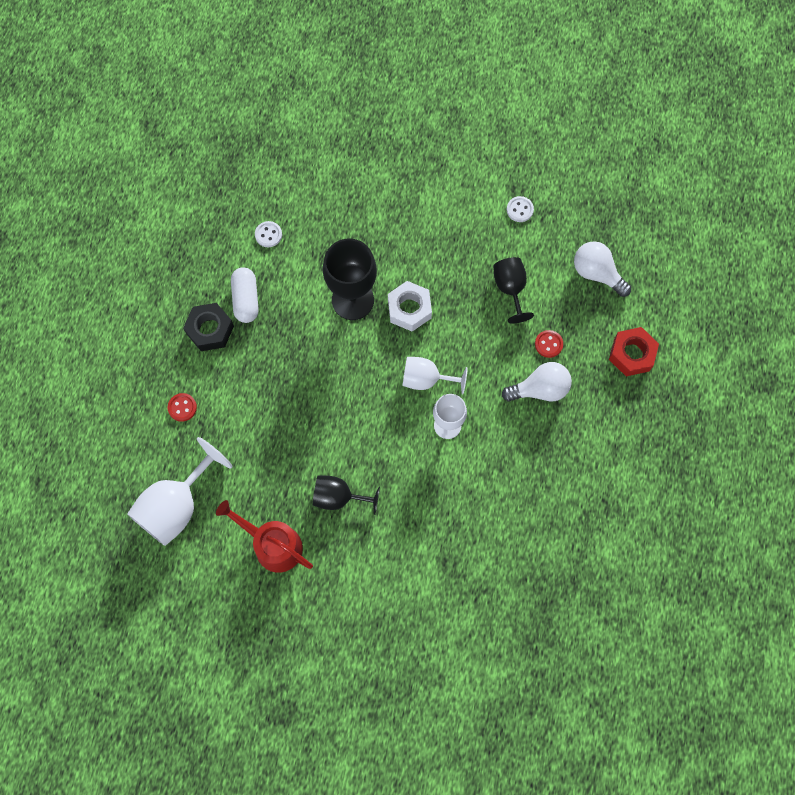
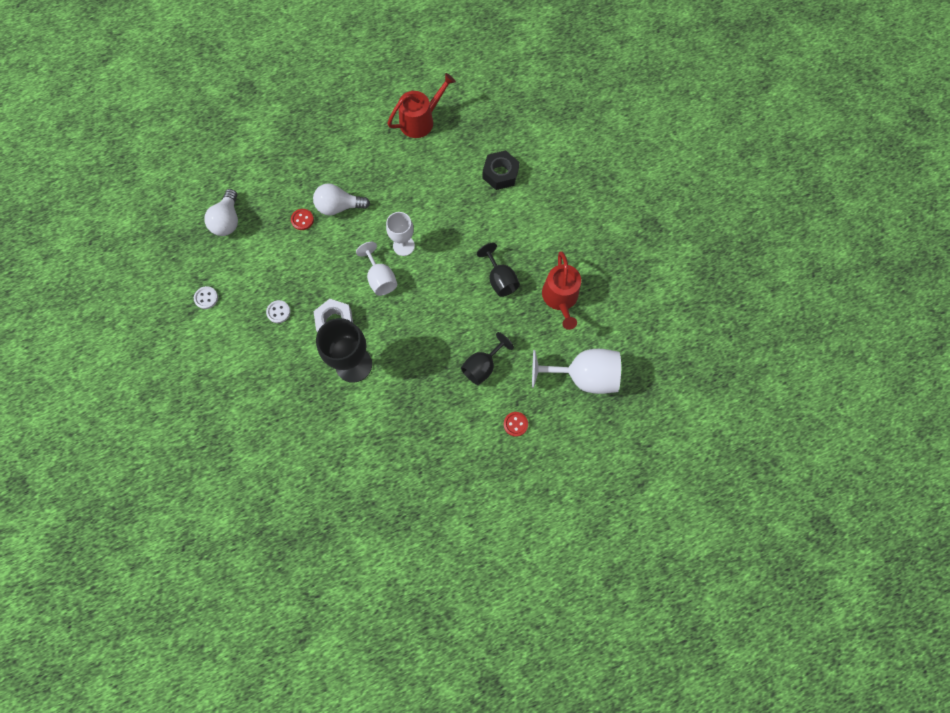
camera: 125 degrees left, 0 degrees up
black nut [183,303,234,351] -> black nut moved to [483,150,519,190]
white capsule [231,267,259,323] -> none
white button [255,221,282,247] -> white button moved to [266,300,290,323]
black goblet [493,257,534,324] -> black goblet moved to [461,332,514,385]
white light bulb [502,362,572,402] -> white light bulb turned 45 degrees counterclockwise [313,184,370,216]
red nut [609,327,659,376] -> none
none -> red watering can [387,73,456,138]

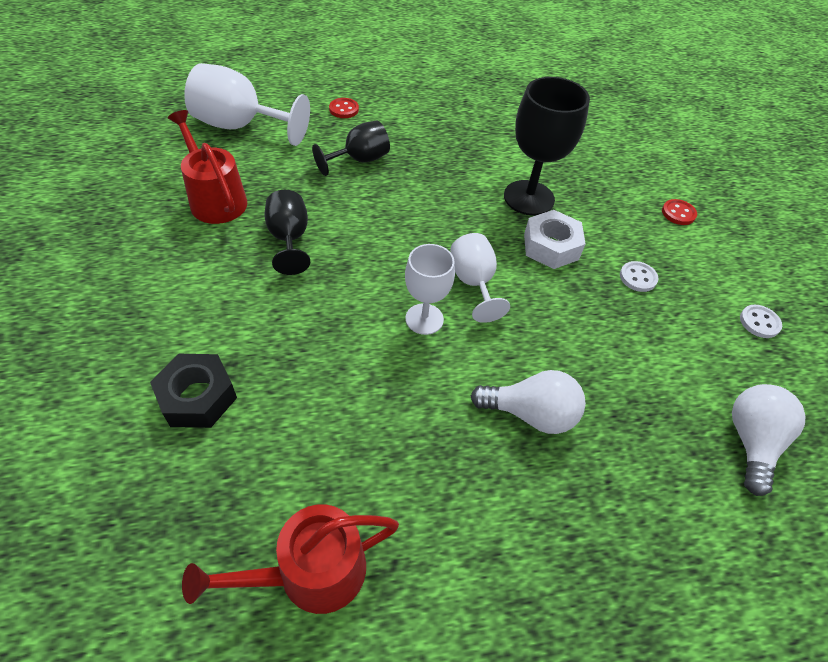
camera: 170 degrees left, 20 degrees down
red button [291,209,314,230] -> red button moved to [662,199,697,225]
red watering can [542,252,581,330] -> red watering can turned 45 degrees counterclockwise [168,110,248,224]

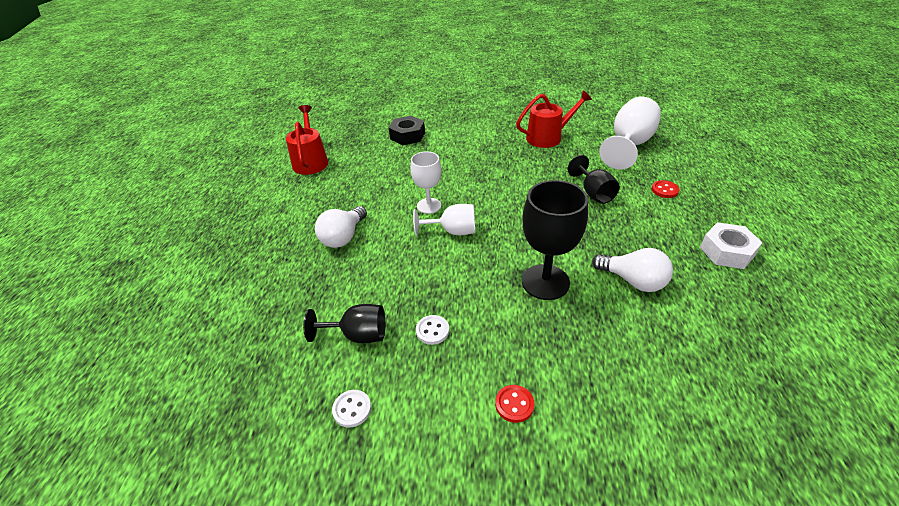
camera: 110 degrees right, 10 degrees down
black goblet [264,190,310,275] -> black goblet moved to [303,304,385,343]
white nut [524,210,585,269] -> white nut moved to [700,222,763,269]
white light bulb [732,384,805,496] -> white light bulb moved to [592,248,673,292]

